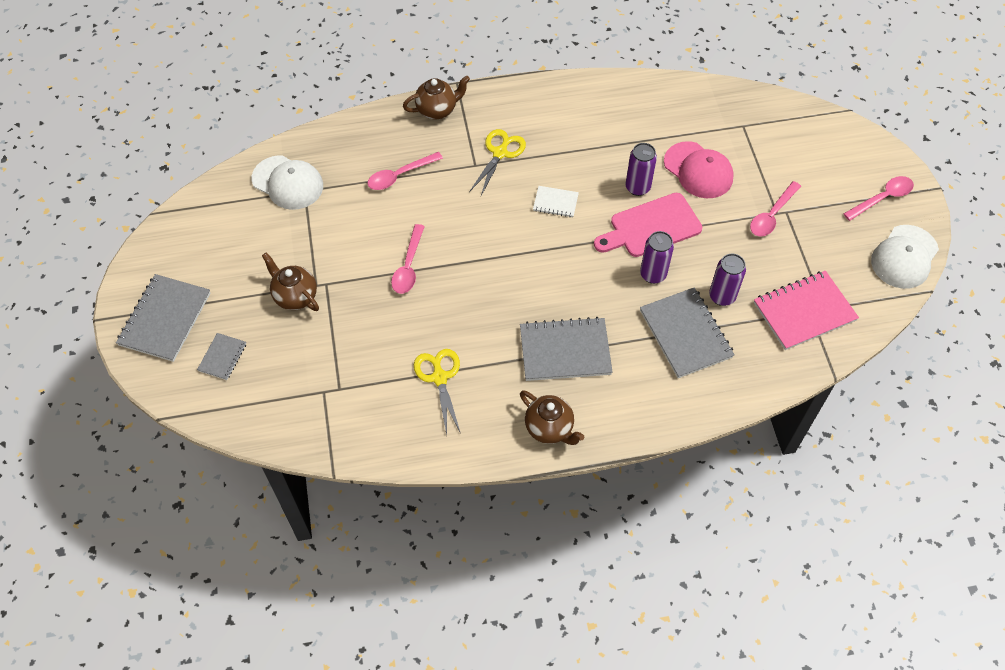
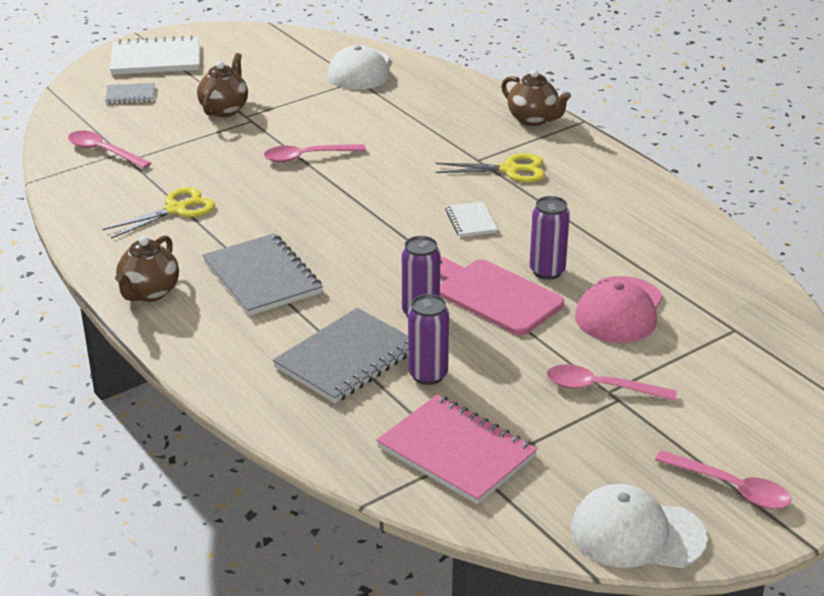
camera: 65 degrees right, 25 degrees down
grey notebook [116,274,210,362] -> white notebook [110,36,199,75]
pink spoon [367,152,443,190] -> pink spoon moved to [68,131,151,169]

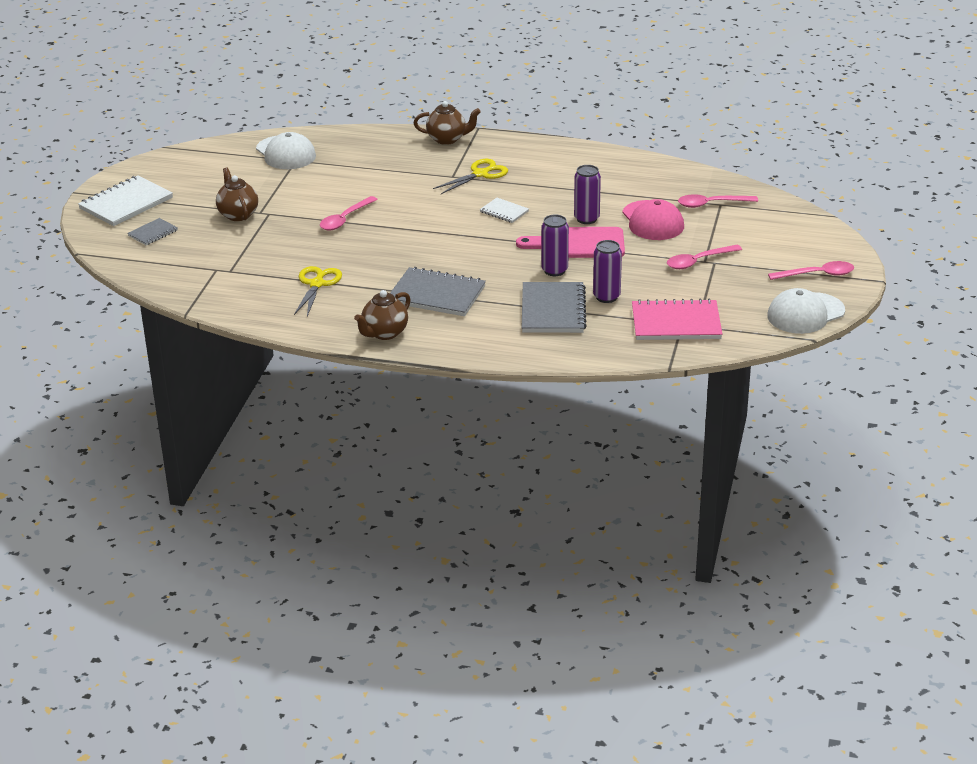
camera: 40 degrees left, 0 degrees up
pink spoon [68,131,151,169] -> pink spoon moved to [678,194,758,208]
brown teapot [115,235,179,302] -> brown teapot turned 60 degrees clockwise [354,290,411,340]

